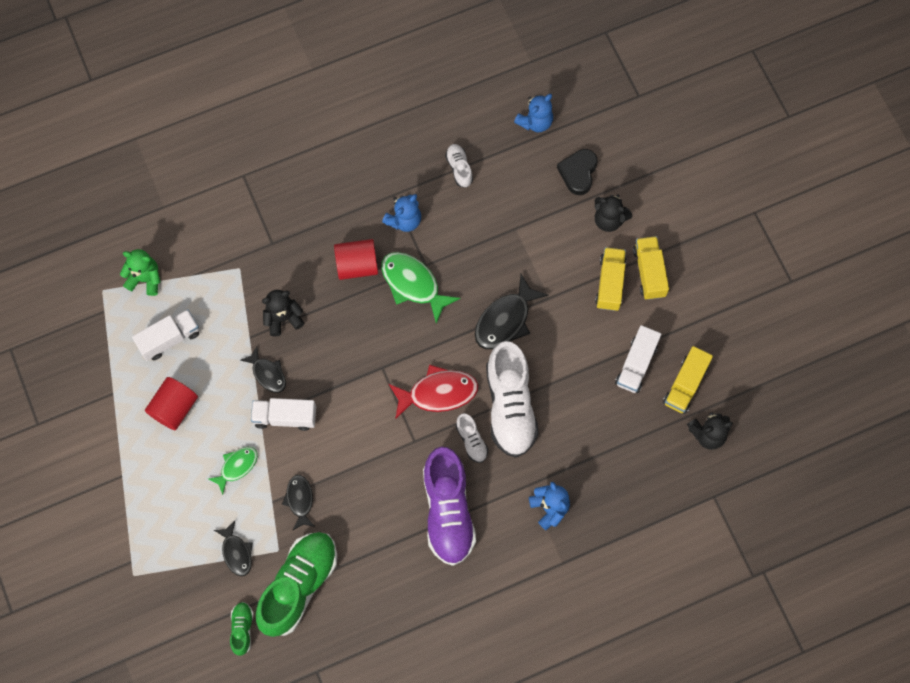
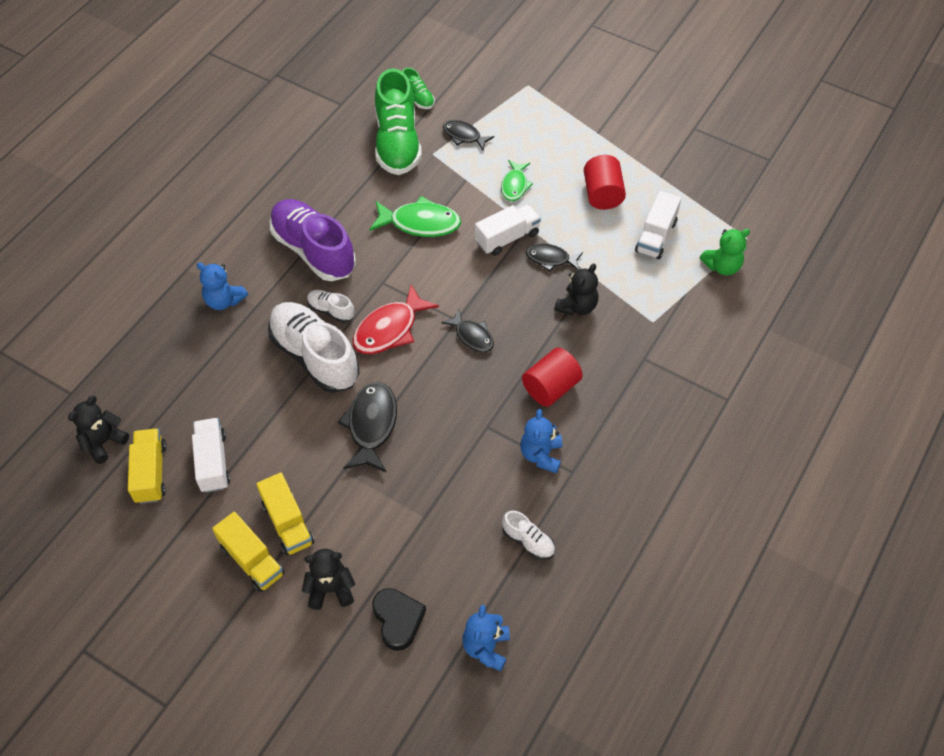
camera: 145 degrees right, 15 degrees down
black fish [282,475,315,531] -> black fish moved to [441,310,494,352]
green fish [381,252,460,324] -> green fish moved to [369,196,461,237]

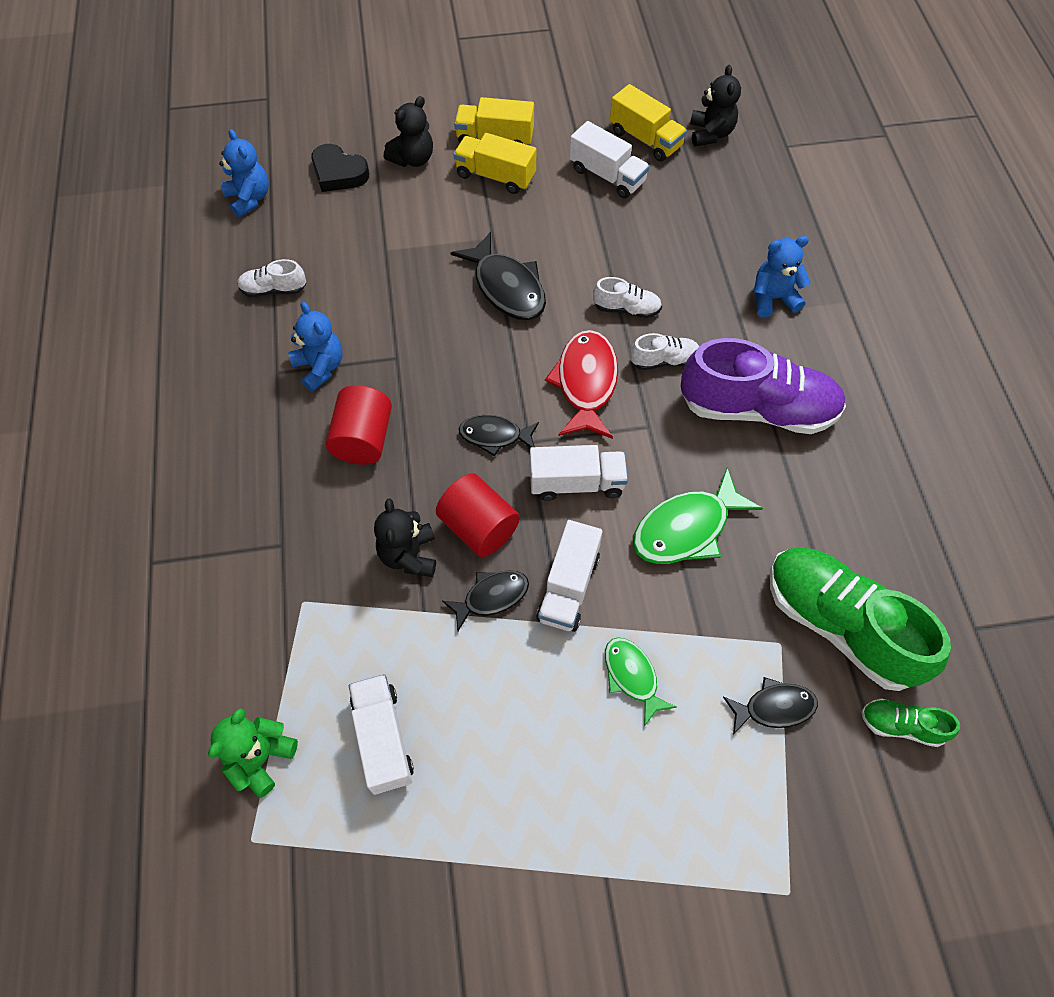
camera: 140 degrees right, 5 degrees up
white shoe [268,302,359,393] -> white shoe [593,277,662,318], size x0.46
red cylinder [584,155,626,210] -> red cylinder moved to [436,473,520,557]
none -> white truck [530,445,628,501]

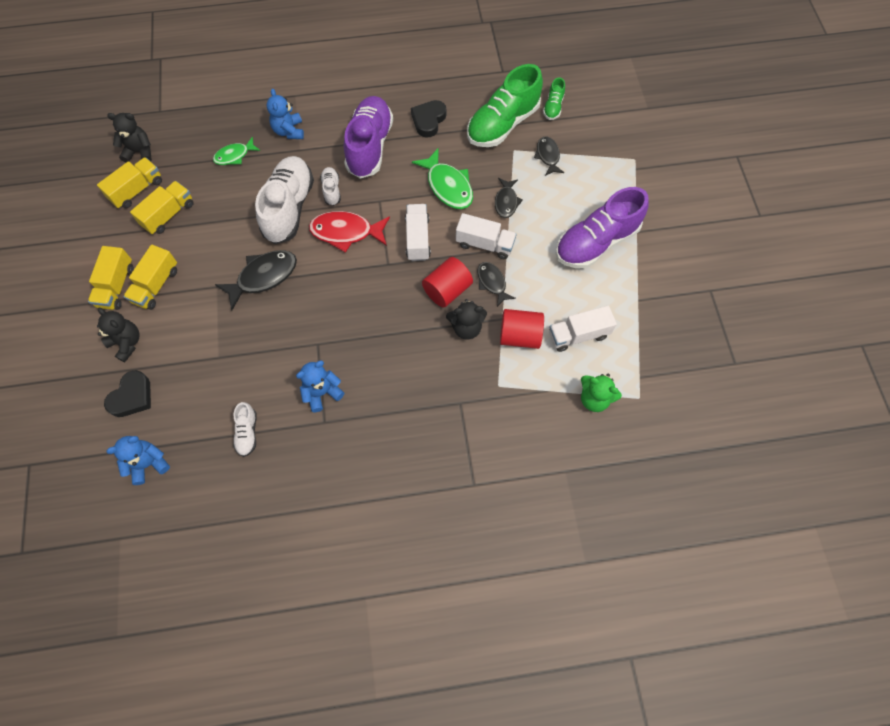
camera: 90 degrees left, 5 degrees up
red cylinder [326,385,392,465] -> red cylinder moved to [500,309,544,349]
black fish [458,415,539,457] -> black fish moved to [495,178,523,218]
white truck [569,121,650,199] -> yellow truck [130,181,194,234]
white shoe [593,277,662,318] -> white shoe [255,156,314,244], size x2.19
green fish [605,637,677,726] -> green fish moved to [213,137,261,165]
none -> black heart [411,100,446,138]
none -> purple shoe [556,187,649,268]

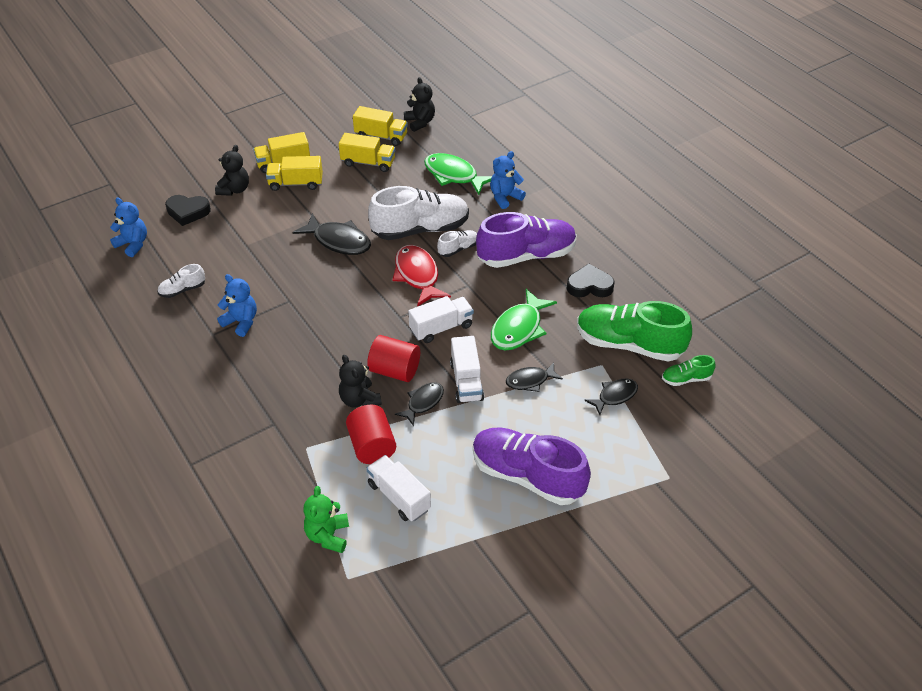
camera: 65 degrees right, 20 degrees down
green fish [213,137,261,165] -> green fish [424,153,492,195], size x1.63

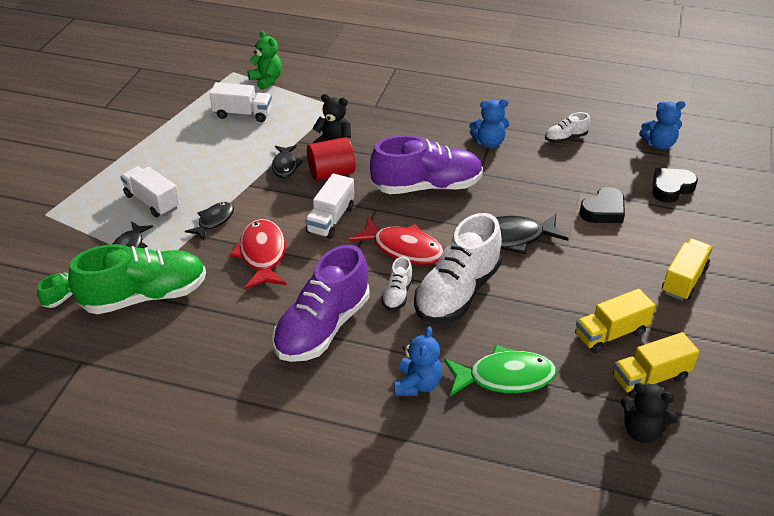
camera: 140 degrees right, 5 degrees down
white shoe [157,264,205,298] -> white shoe turned 135 degrees counterclockwise [545,112,590,143]
black teddy bear [215,145,249,196] -> none
yellow truck [266,156,323,191] -> none
red cylinder [346,405,396,464] -> none
white truck [450,336,484,403] -> white truck moved to [121,166,180,217]
purple shoe [473,427,591,505] -> purple shoe moved to [370,135,483,194]
green fish [491,289,557,351] -> red fish [230,219,287,289]
black heart [567,264,615,297] -> black heart moved to [579,187,625,223]

